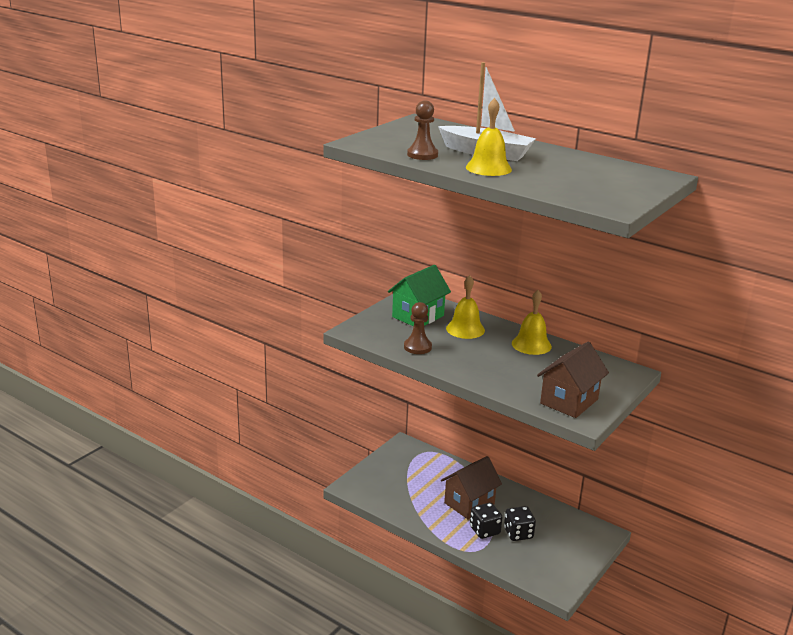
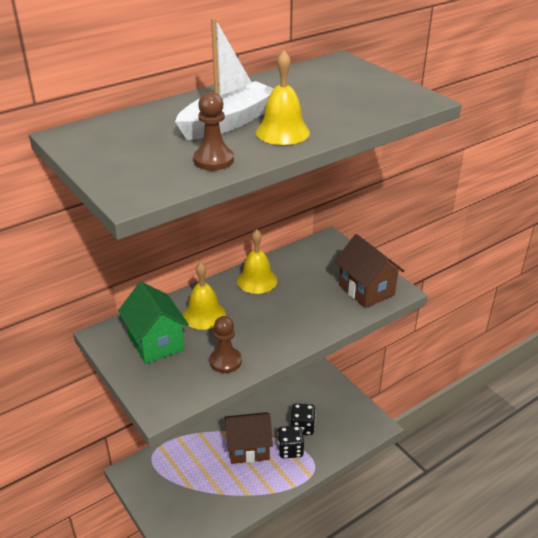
camera: 70 degrees left, 10 degrees up
brown house [441,456,502,519] -> brown house turned 75 degrees counterclockwise [224,412,273,464]

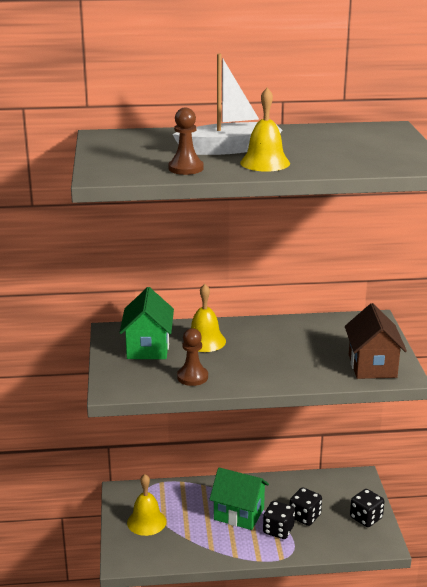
camera: 30 degrees right, 10 degrees down
brown house [224,412,273,464] -> green house [209,467,269,530]
yellow bell [237,229,277,294] -> yellow bell moved to [127,474,166,536]
none -> black dice [350,489,384,527]

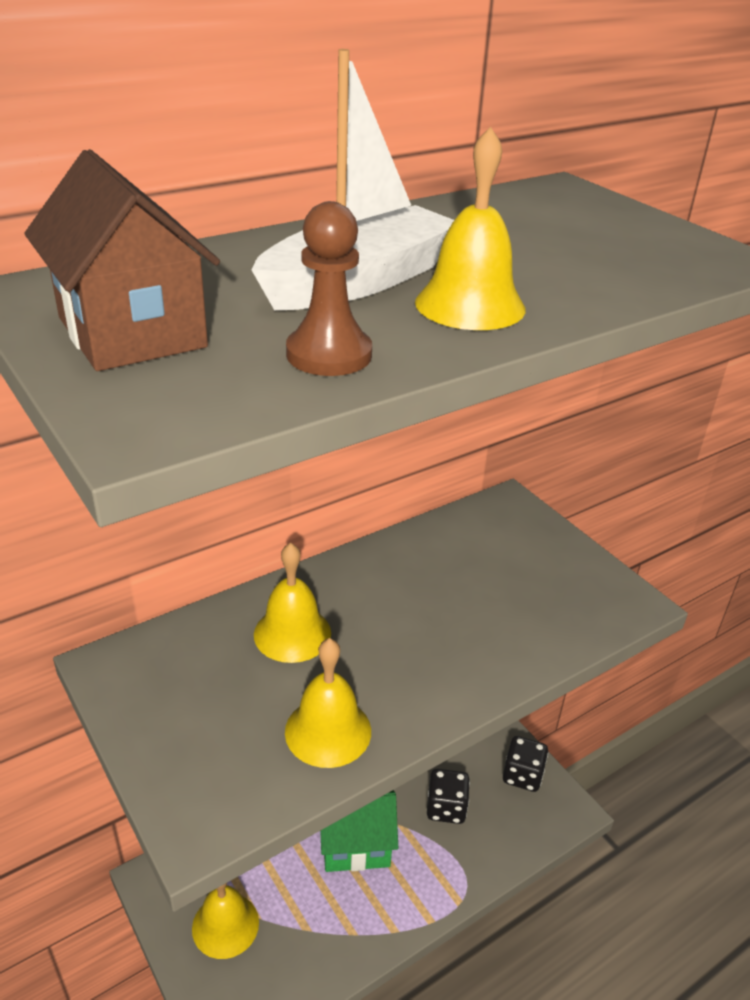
camera: 30 degrees left, 10 degrees up
green house [119,287,174,359] -> none
brown pawn [177,328,208,386] -> yellow bell [285,638,371,768]
black dice [263,501,295,539] -> none
brown house [345,303,407,379] -> brown house moved to [24,149,220,371]

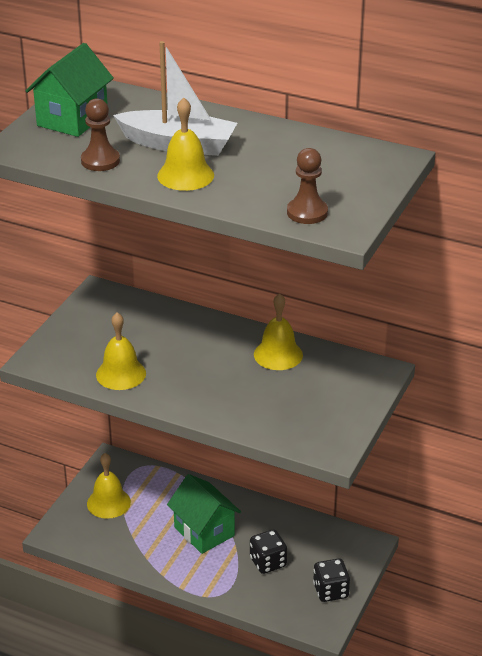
camera: 60 degrees right, 0 degrees up
brown house [24,149,220,371] -> green house [26,43,114,137]
yellow bell [254,543,331,663] -> yellow bell moved to [254,293,303,370]
none -> brown pawn [287,148,328,224]

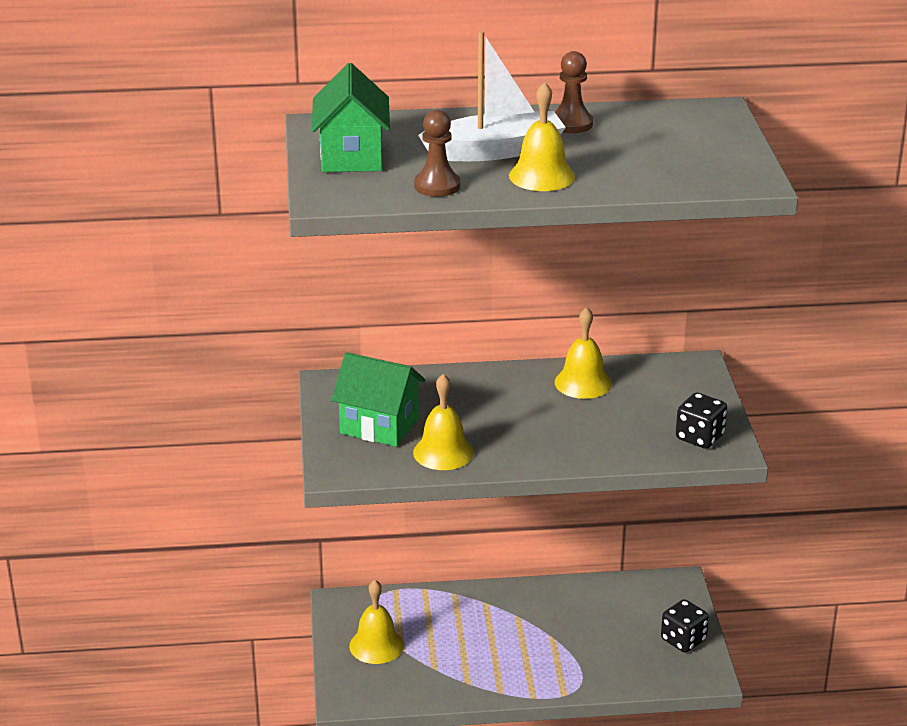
camera: 30 degrees left, 5 degrees down
green house [167,474,241,554] -> green house moved to [331,352,425,447]
black dice [250,529,287,574] -> black dice moved to [676,393,727,449]
brown pawn [287,148,328,224] -> brown pawn moved to [555,51,593,133]

